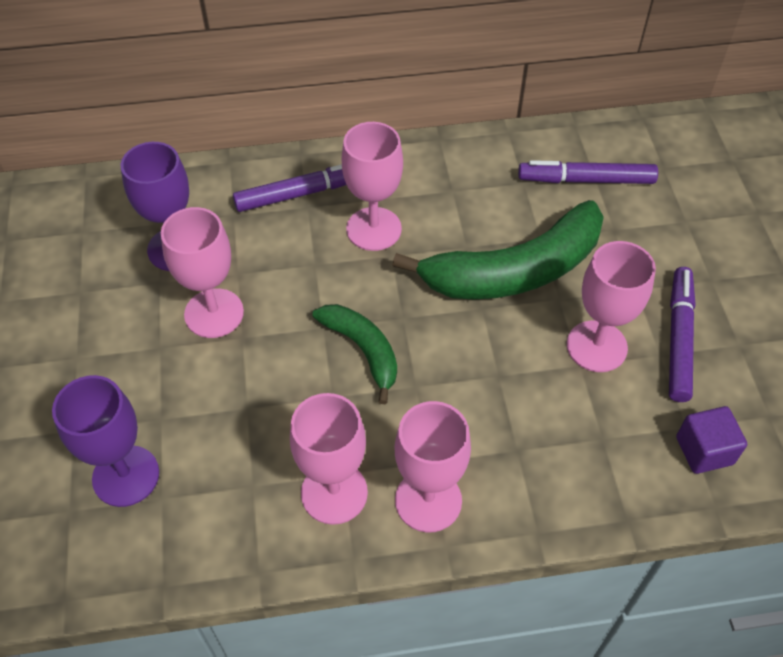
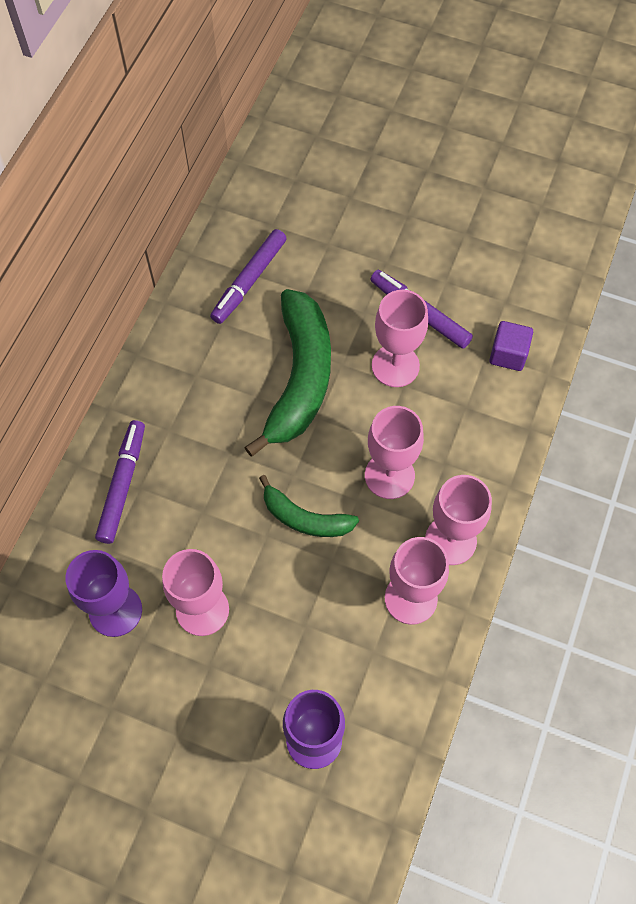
camera: 60 degrees left, 10 degrees up
green banana [312,304,397,404] -> green banana turned 150 degrees counterclockwise [259,475,359,537]
pink goblet [342,122,403,251] -> pink goblet moved to [365,406,424,499]

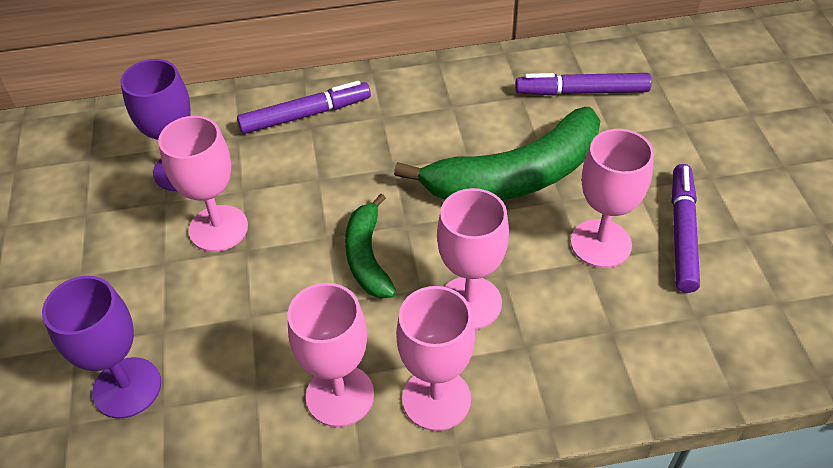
camera: 60 degrees right, 15 degrees down
purple cube [489,321,533,371] -> none

